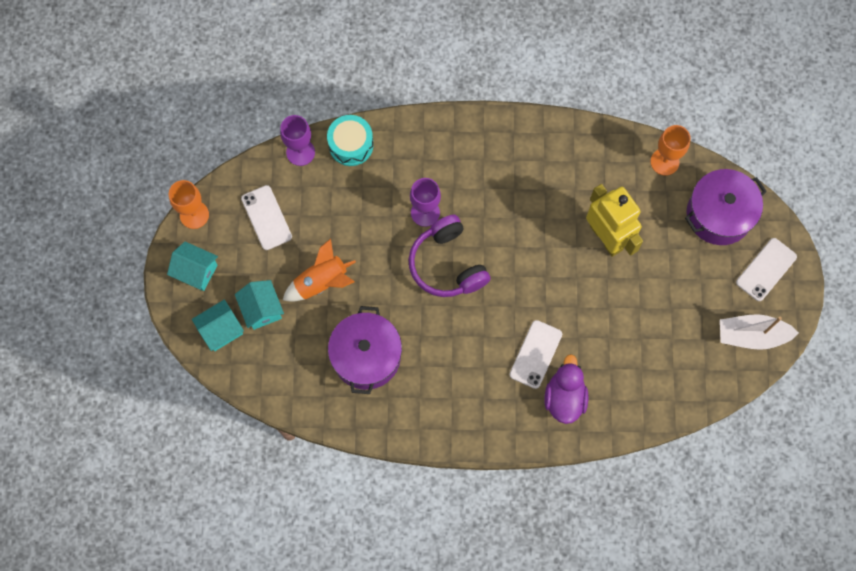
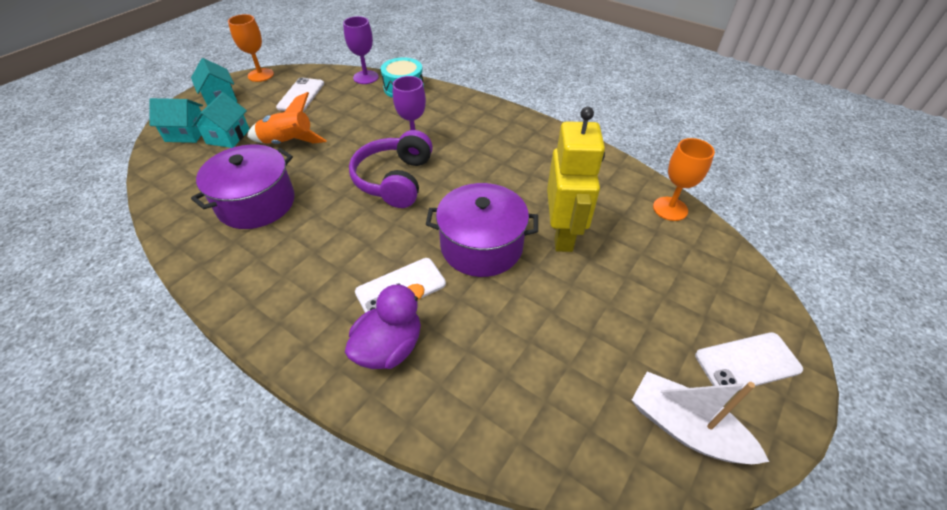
camera: 35 degrees right, 25 degrees down
purple pot [685,169,767,245] -> purple pot moved to [426,183,538,277]

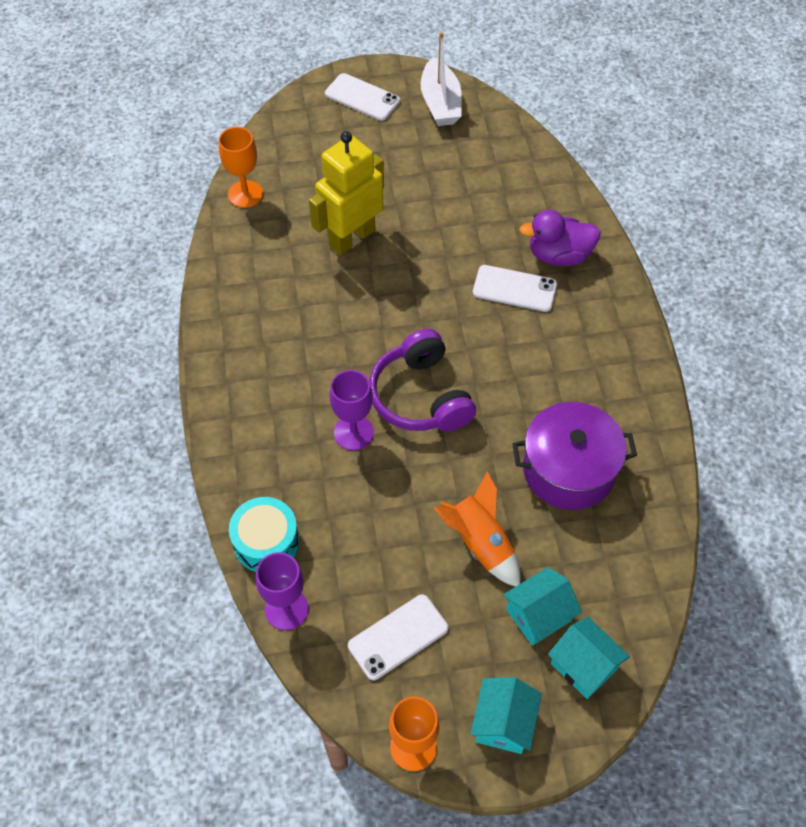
camera: 135 degrees left, 10 degrees up
purple headphones [349,130,433,208] -> purple headphones turned 105 degrees clockwise [369,329,476,431]
purple pot [426,183,538,277] -> none

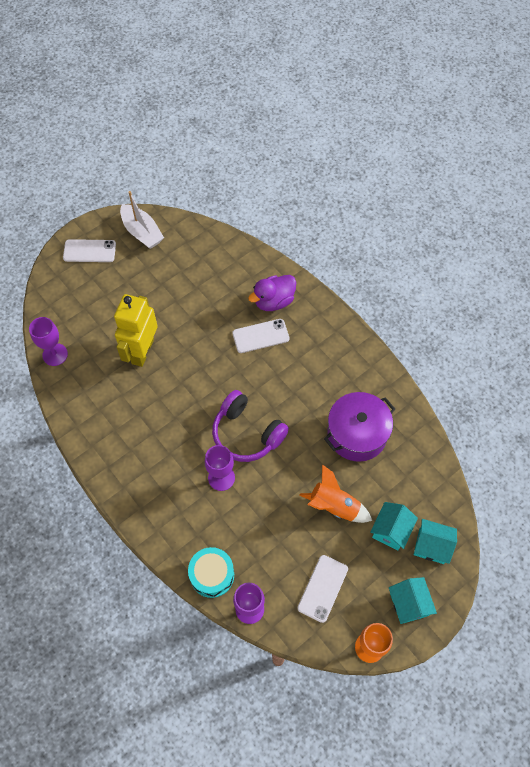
camera: 30 degrees left, 5 degrees up
orange goblet [219,127,263,208] -> purple goblet [29,317,68,366]

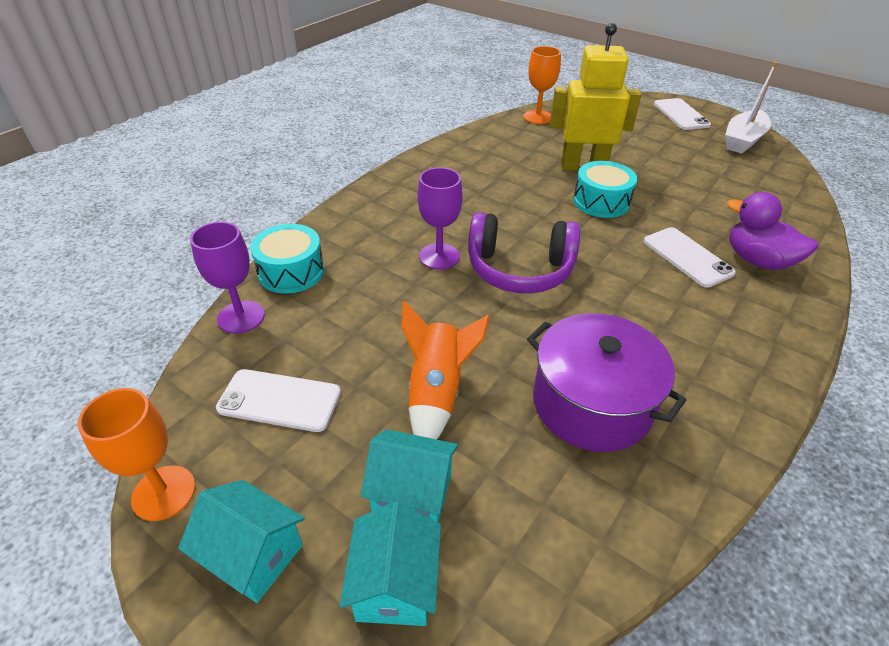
camera: 75 degrees right, 20 degrees down
purple goblet [29,317,68,366] -> orange goblet [523,46,561,124]
purple headphones [212,390,289,462] -> purple headphones turned 105 degrees counterclockwise [468,212,580,293]
turquoise house [389,577,437,624] -> turquoise house turned 60 degrees clockwise [178,480,305,603]
none -> turquoise drum [573,161,637,218]

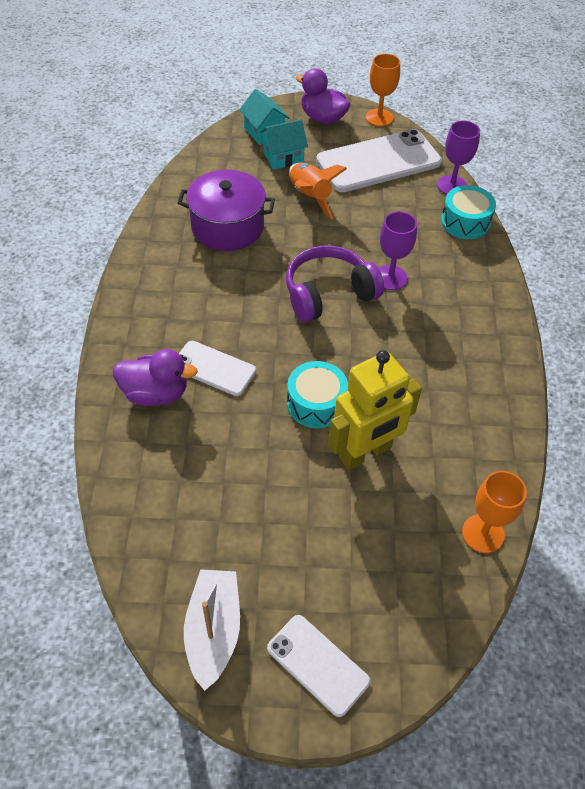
camera: 145 degrees right, 10 degrees up
turquoise house [178,480,305,603] -> purple duck [296,68,350,124]
white phone [216,369,341,432] -> white phone [316,129,442,192], size x1.84

